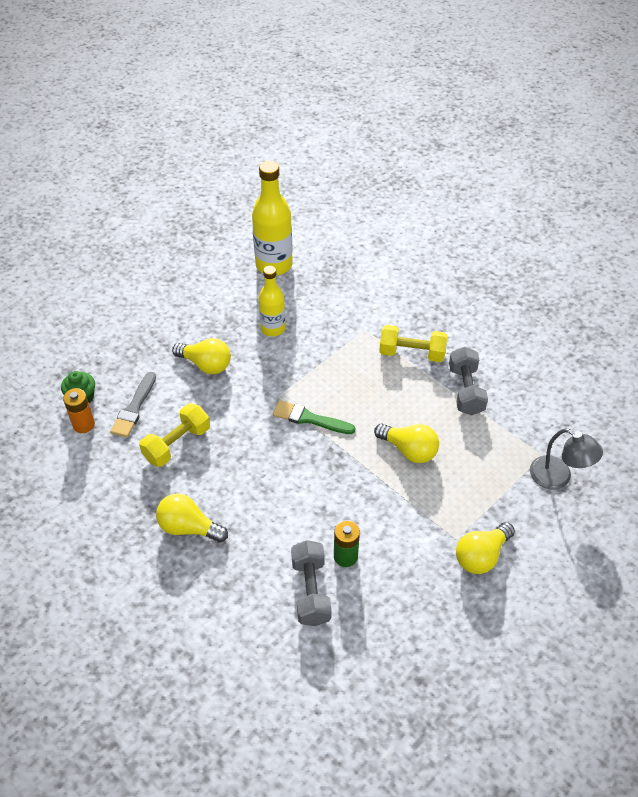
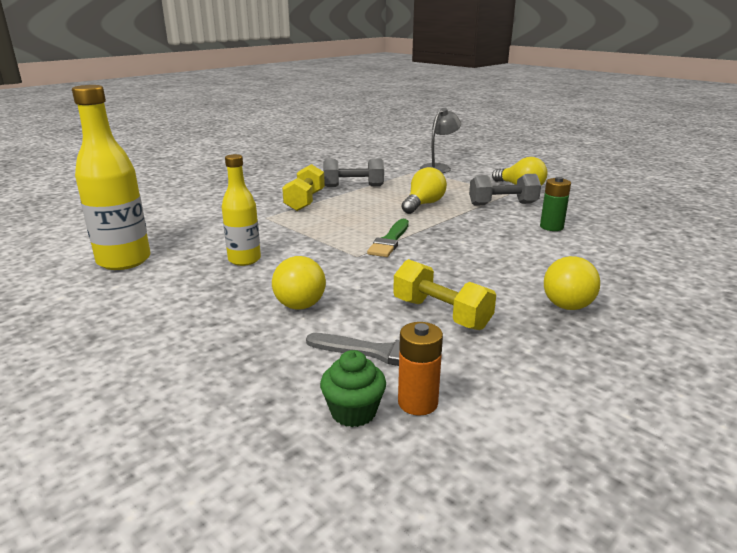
camera: 90 degrees left, 25 degrees down
yellow light bulb [172,338,231,374] -> yellow light bulb turned 135 degrees clockwise [272,256,326,310]
grey dumbbell [291,540,332,626] -> grey dumbbell moved to [469,174,541,206]

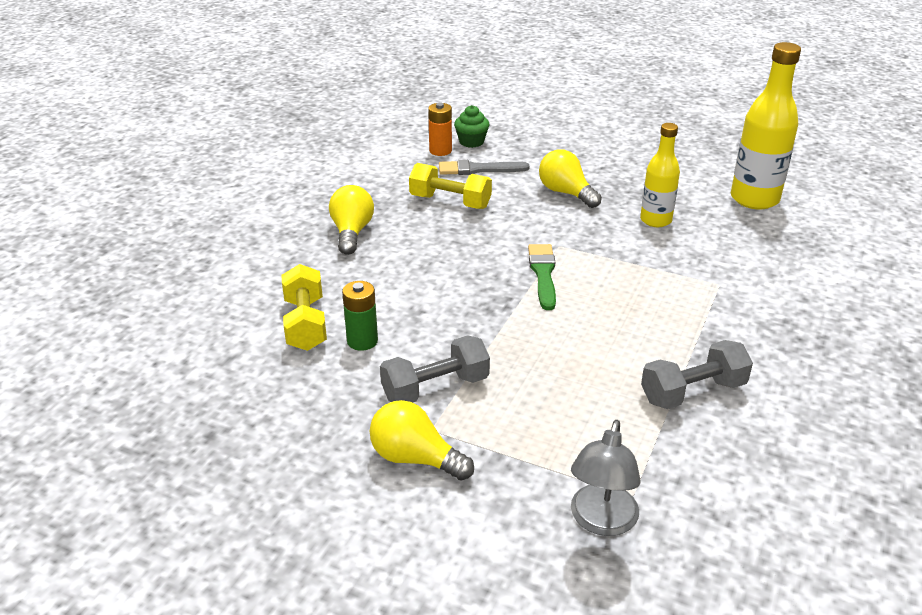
camera: 160 degrees right, 10 degrees up
yellow dumbbell [282,164,325,211] -> yellow dumbbell moved to [282,264,327,351]
yellow light bulb [401,167,447,214] -> none

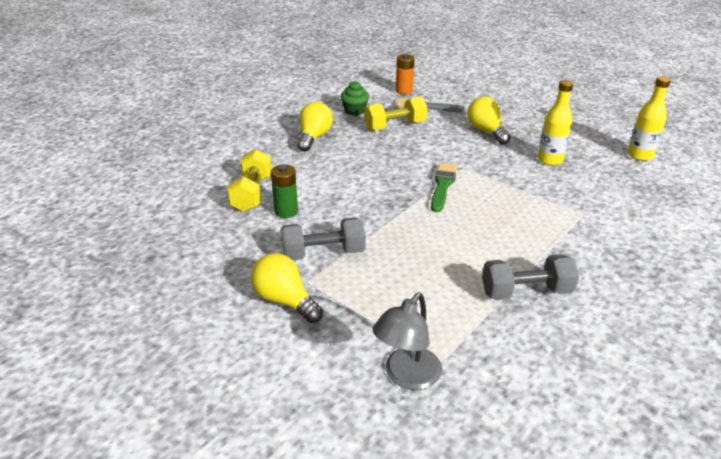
camera: 15 degrees right, 0 degrees up
yellow dumbbell [409,163,492,209] -> yellow dumbbell turned 60 degrees counterclockwise [364,96,427,131]
green cupcake [454,105,489,148] -> green cupcake moved to [341,81,369,116]
yellow bottle [731,42,801,210] -> yellow bottle [628,76,671,161], size x0.63

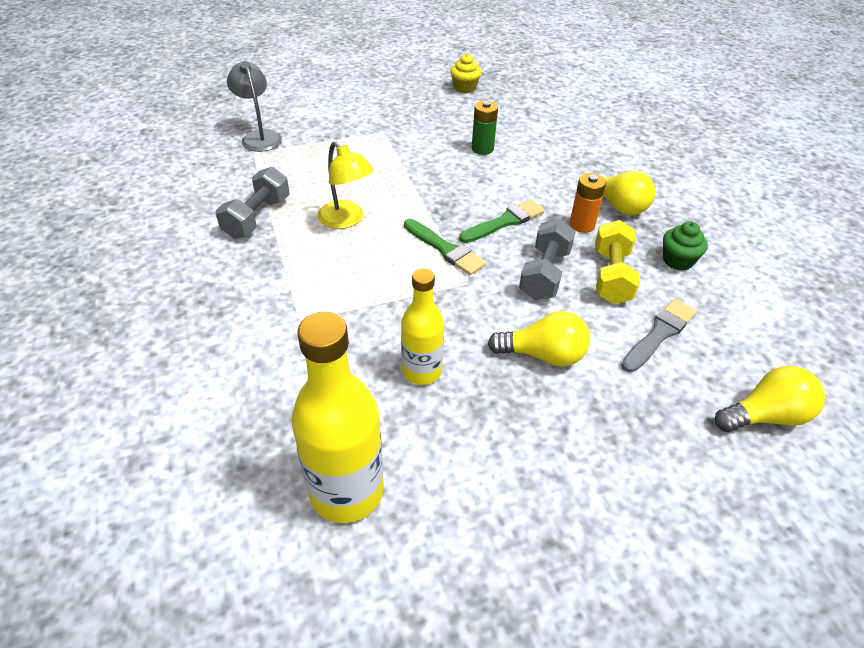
camera: 120 degrees right, 10 degrees up
yellow dumbbell [227,149,272,212] -> none
yellow light bulb [251,253,323,323] -> yellow light bulb moved to [715,366,825,432]
grey dumbbell [281,217,366,260] -> grey dumbbell moved to [519,219,576,300]
orange battery [396,54,414,95] -> orange battery moved to [569,173,606,233]
yellow bottle [628,76,671,161] -> yellow bottle [292,312,384,523], size x1.59
none -> yellow lamp [318,141,374,229]
none -> yellow cupcake [450,54,482,93]
none -> green brush [459,199,545,243]

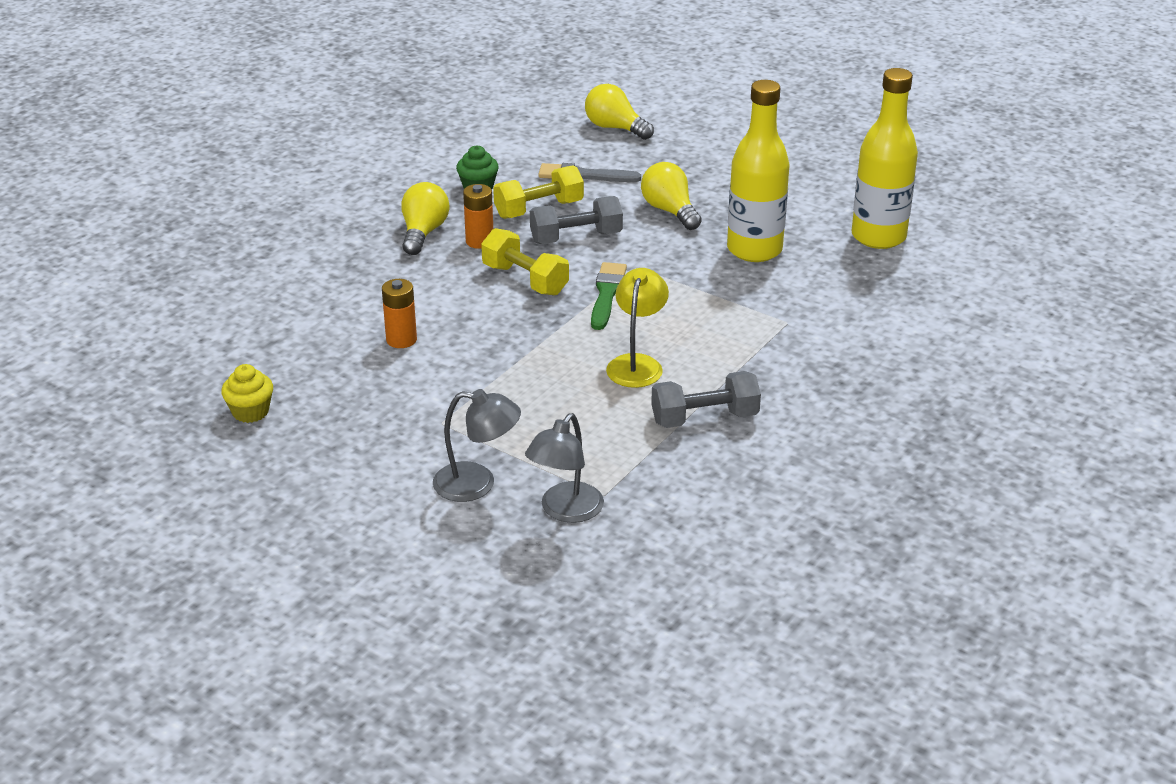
camera: 125 degrees left, 10 degrees down
yellow bottle [401,268,444,385] -> yellow bottle [727,80,790,262], size x1.59
green brush [459,199,545,243] -> yellow dumbbell [481,228,569,295]
green battery [472,101,498,155] -> orange battery [382,279,417,348]
none -> grey lamp [433,389,521,502]

